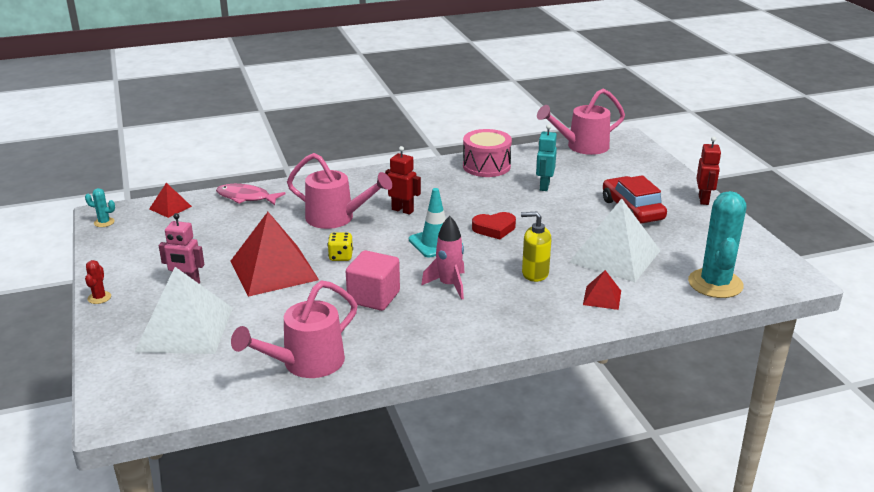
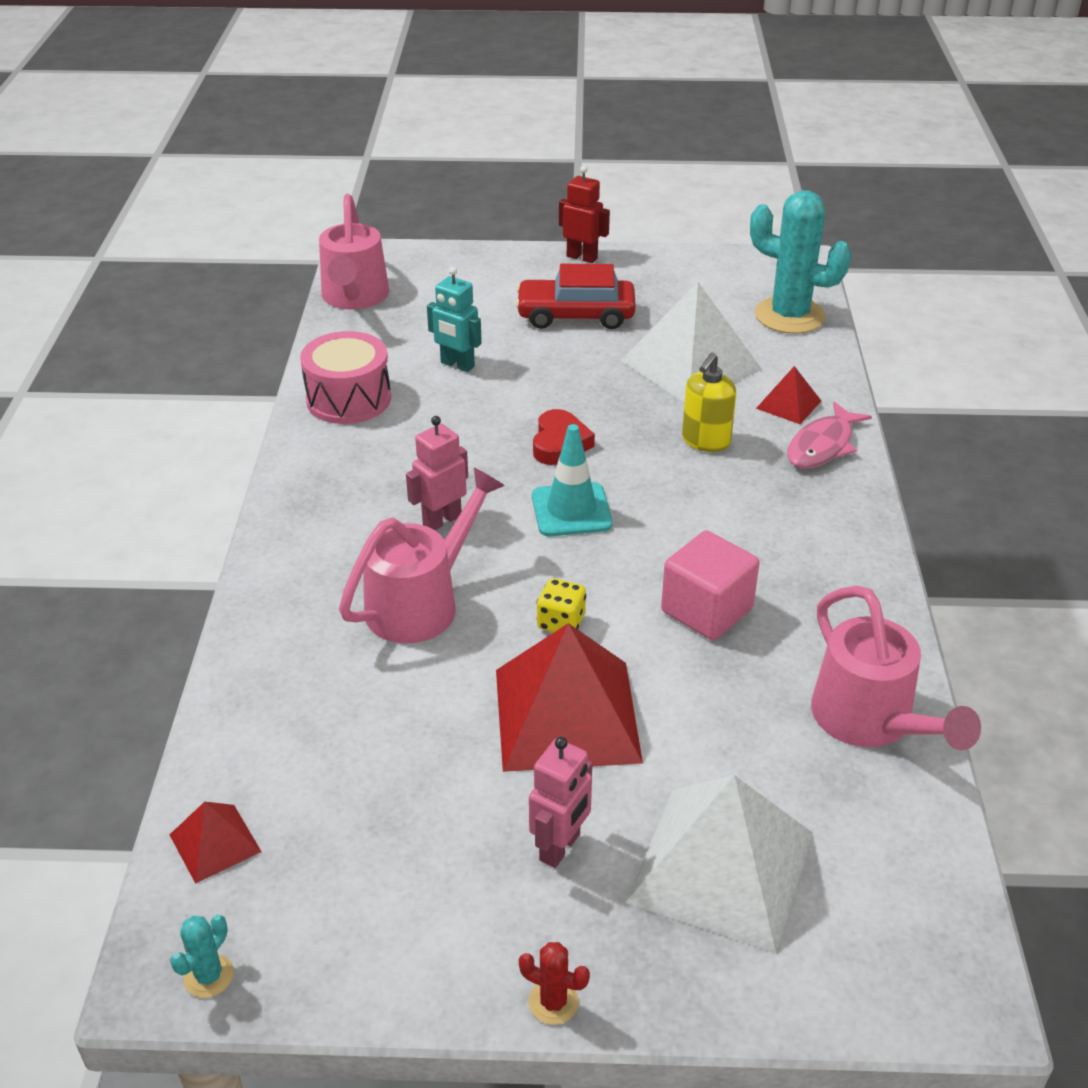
camera: 70 degrees left, 10 degrees up
pink fish [216,184,286,205] -> pink fish moved to [787,402,872,468]
red robot [385,146,421,214] -> pink robot [406,416,468,530]
pink rocket [421,216,465,300] -> none

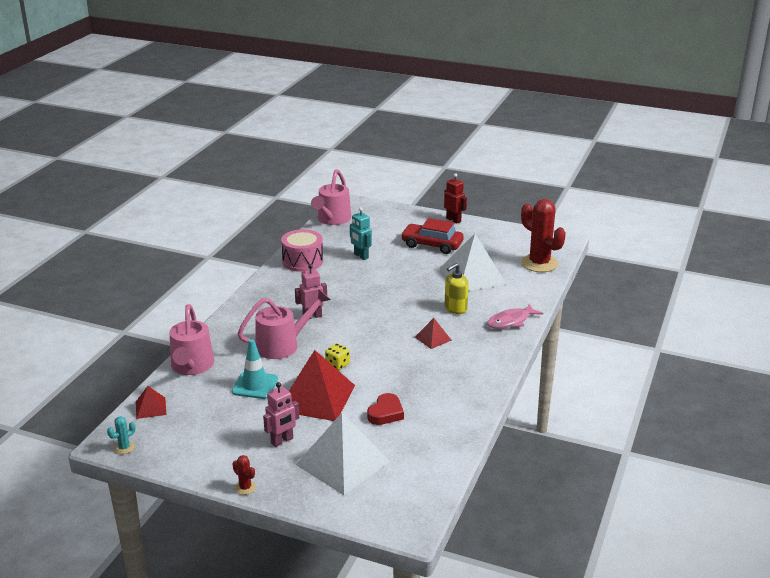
camera: 20 degrees right, 10 degrees down
turquoise traffic cone [532,424,613,536] -> turquoise traffic cone moved to [232,339,278,399]
red heart [533,409,595,465] -> red heart moved to [367,393,404,425]
pink cube [661,531,759,640] -> none
turquoise cactus [750,190,852,334] -> red cactus [521,199,566,272]
red pyramid [756,366,821,424] -> red pyramid moved to [415,318,452,349]
pink watering can [811,585,981,751] -> pink watering can moved to [170,304,214,375]

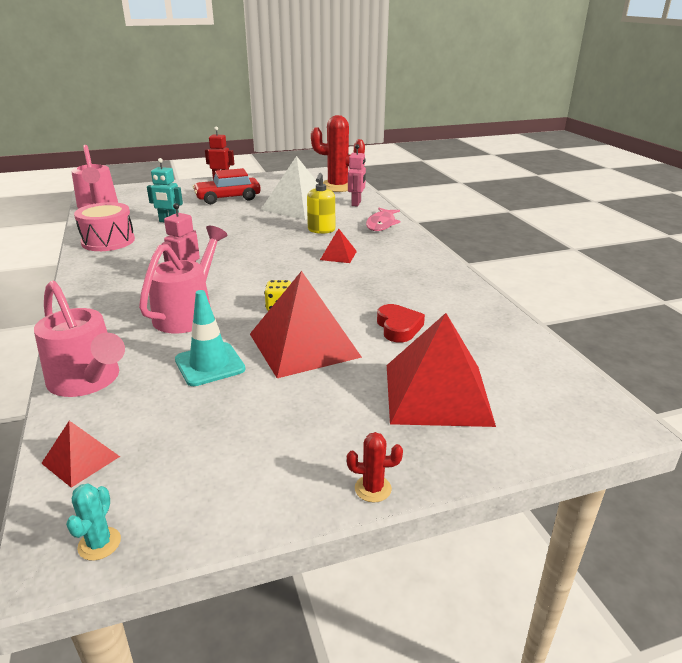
camera: 40 degrees left, 0 degrees up
pink robot [263,382,299,447] -> pink robot moved to [348,144,366,207]
white pyramid [296,413,390,495] -> red pyramid [387,313,496,427]

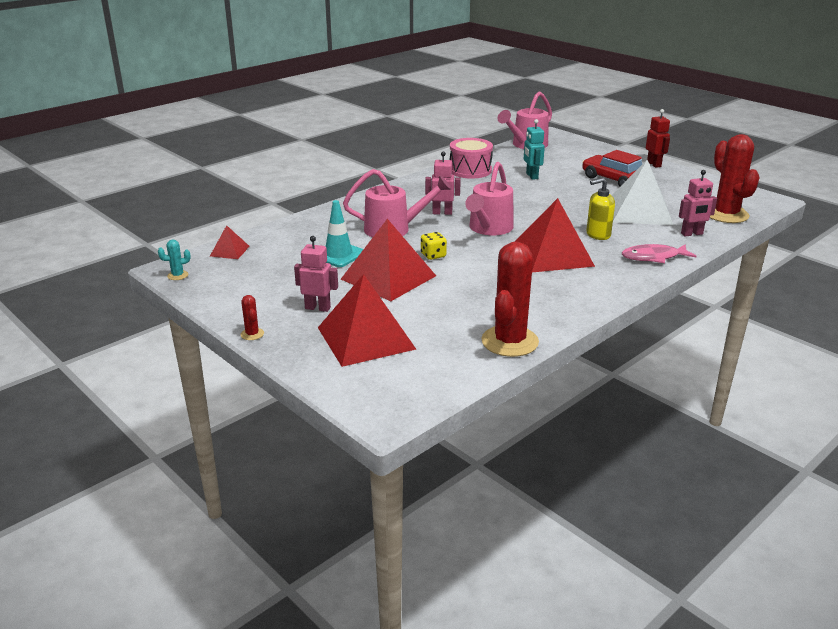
camera: 65 degrees right, 0 degrees up
pink watering can [34,281,125,397] -> pink watering can moved to [465,162,514,235]
red pyramid [320,228,357,263] -> red pyramid [514,198,595,272], size x2.13
red heart [377,304,425,342] -> none
none -> pink robot [294,236,338,312]
none -> red cactus [481,242,539,357]

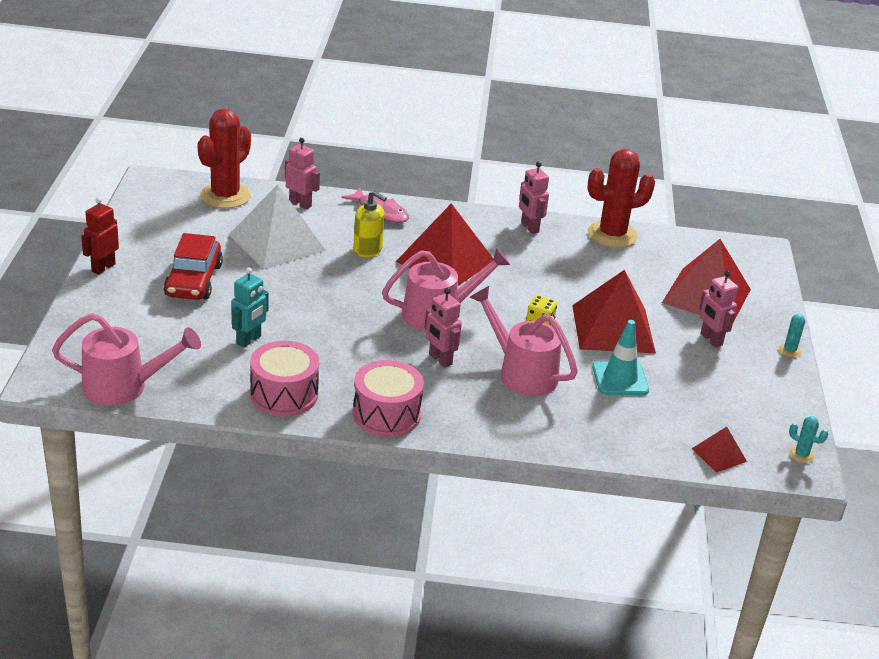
camera: 135 degrees left, 5 degrees up
red cactus [240,295,264,340] -> turquoise cactus [778,314,805,358]
none -> pink drum [353,360,424,437]
none -> pink robot [519,162,549,234]

